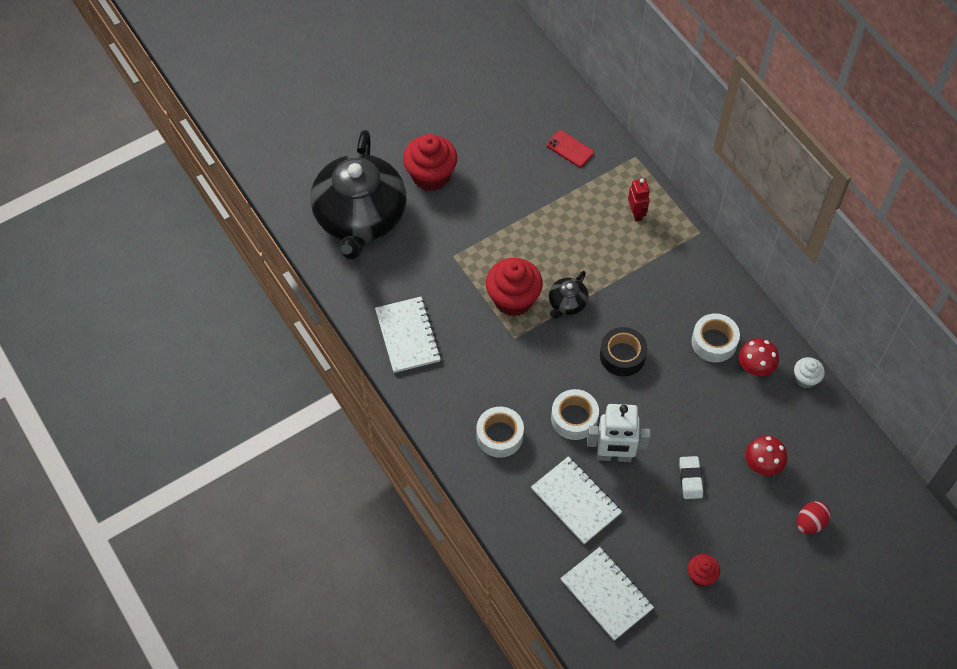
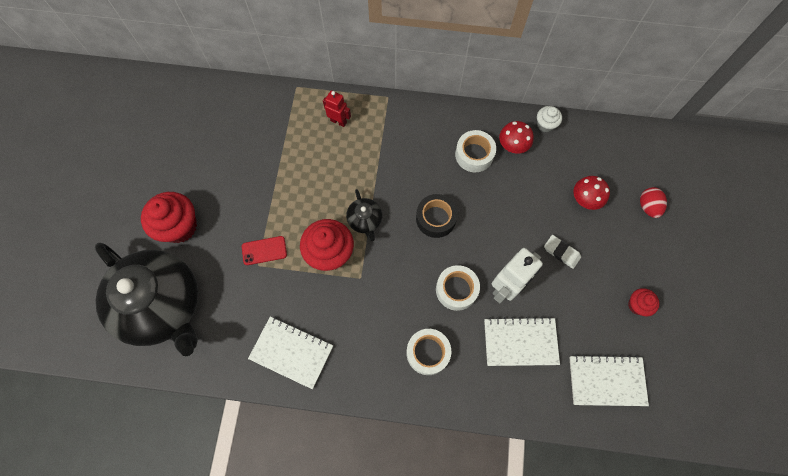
camera: 50 degrees left, 10 degrees up
red phone [547,130,594,167] -> red phone moved to [242,236,287,265]

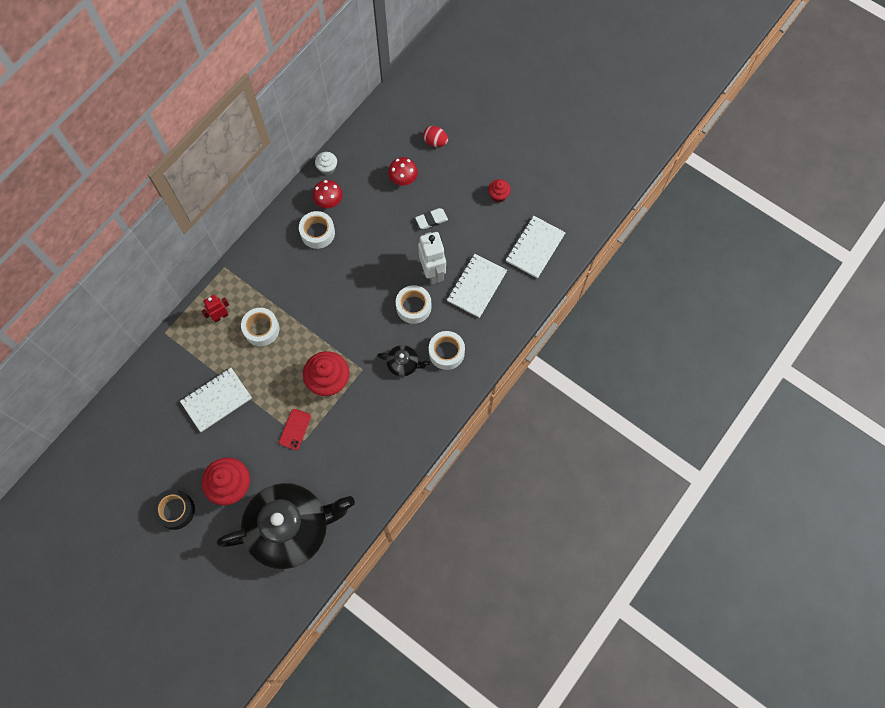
camera: 60 degrees left, 0 degrees up
white notebook [248,317,333,389] -> white notebook moved to [180,368,252,432]
black teapot [346,189,382,241] -> black teapot moved to [377,345,430,377]
black tape [416,194,458,238] -> black tape moved to [152,489,195,530]
none -> white tape [241,308,279,346]

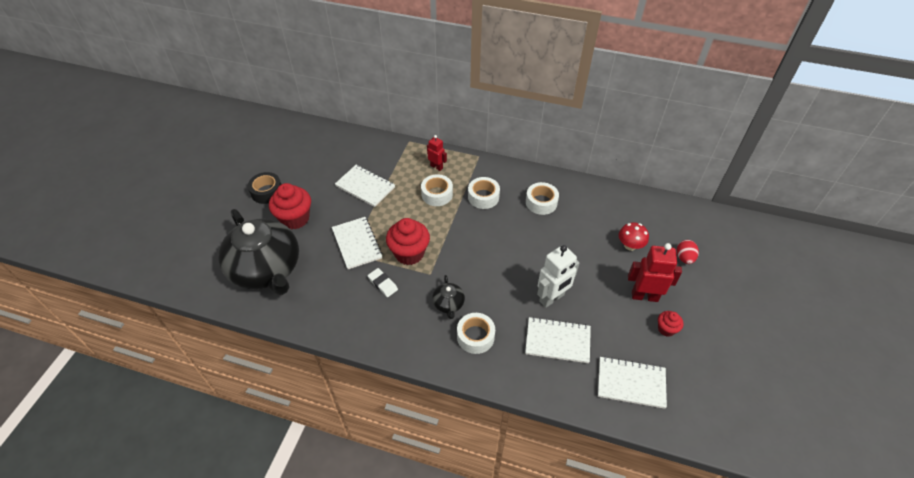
camera: 70 degrees right, 20 degrees down
red phone [279,409,311,450] -> white notebook [332,217,383,269]
red mushroom [313,180,342,208] -> none
white cupcake [315,152,337,175] -> none
white tape [396,285,432,324] -> white tape moved to [468,177,500,209]
white eraser [415,208,448,229] -> white eraser moved to [368,268,398,297]
none -> red robot [628,243,682,302]

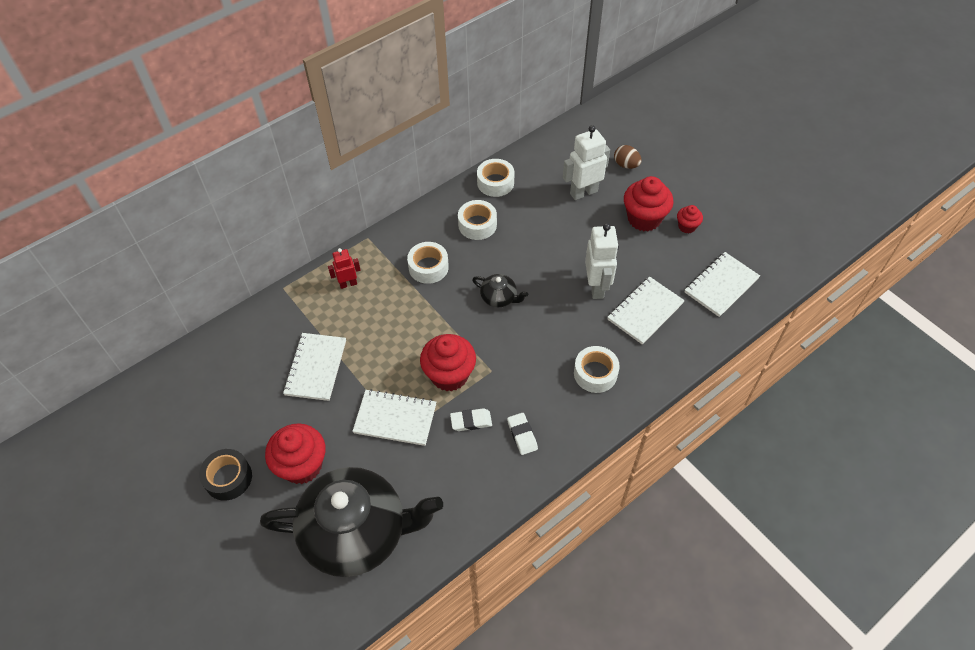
camera: 55 degrees left, 5 degrees up
white notebook [335,165,395,207] -> white notebook turned 60 degrees counterclockwise [283,333,346,401]
white tape [421,174,453,206] -> white tape moved to [477,159,514,197]
black teapot [432,275,465,319] -> black teapot moved to [472,274,528,307]
red mushroom [619,222,649,251] -> white robot [563,125,610,200]
red robot [628,243,682,302] -> red cupcake [624,176,674,231]
red egg [677,240,699,264] -> brown egg [614,145,642,169]
none -> white eraser [507,413,538,455]

